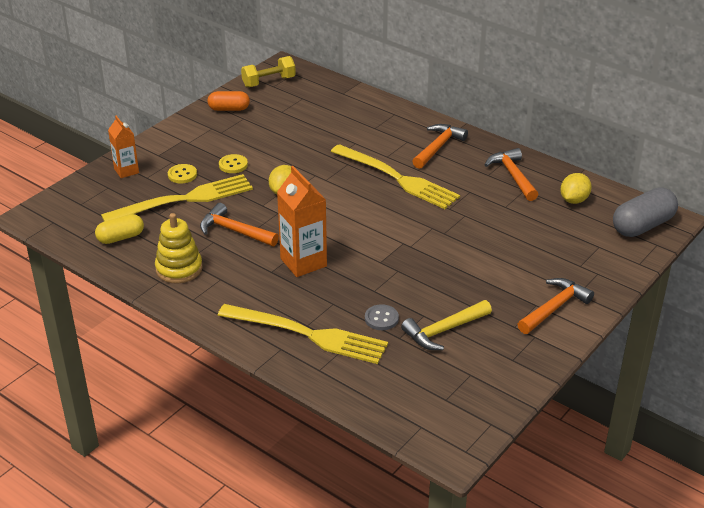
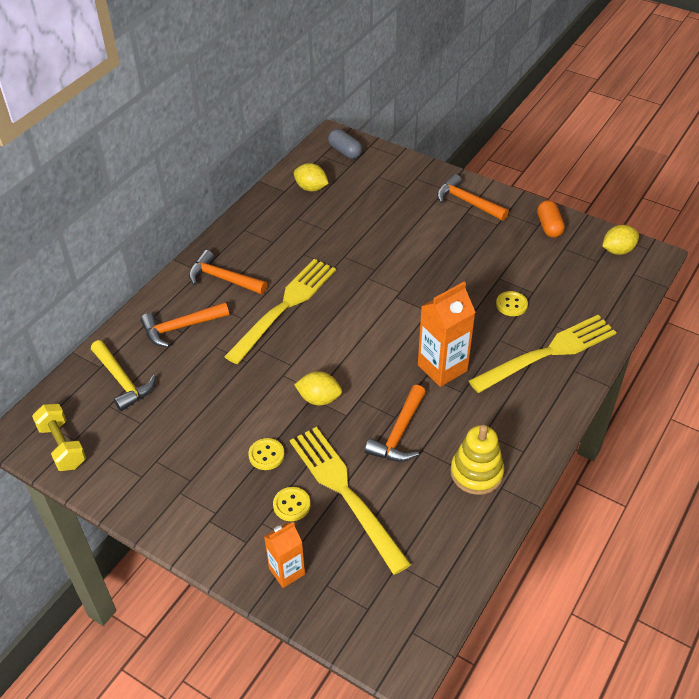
camera: 95 degrees left, 10 degrees up
yellow capsule [95,214,144,244] -> none
orange capsule [208,91,250,111] -> orange capsule moved to [537,200,565,238]
yellow fork [217,304,388,364] -> yellow fork turned 45 degrees clockwise [469,315,617,393]
grey button [365,304,399,330] -> yellow button [496,291,528,316]
yellow hammer [401,300,492,350] -> yellow hammer moved to [91,340,156,411]
orange hammer [485,148,538,201] -> orange hammer moved to [140,302,229,347]
grey capsule [613,187,678,237] -> grey capsule [328,129,362,159], size x0.63
none -> yellow lemon [602,225,639,255]

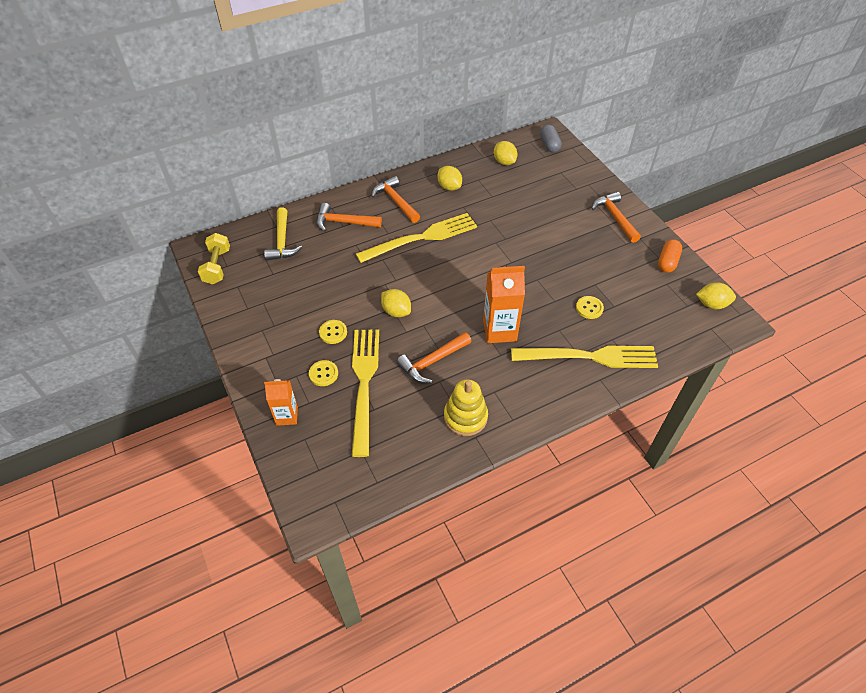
camera: 30 degrees right, 5 degrees up
none -> yellow lemon [437,166,462,191]

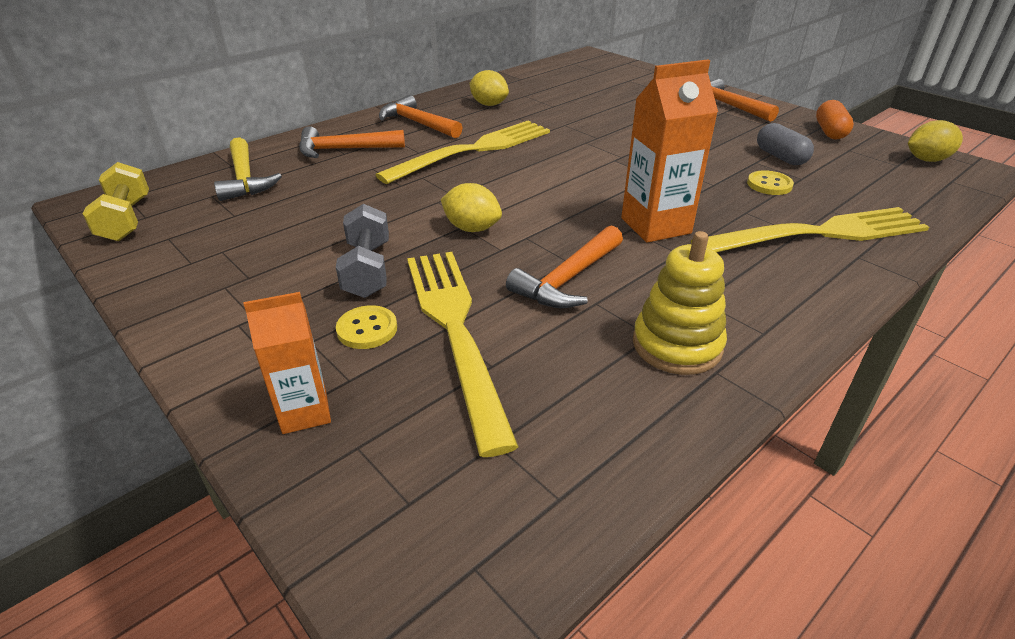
camera: 15 degrees left, 15 degrees down
yellow button [319,320,347,344] -> grey dumbbell [336,204,389,298]
yellow lemon [494,141,517,165] -> none
grey capsule [540,125,562,153] -> grey capsule moved to [757,123,814,165]

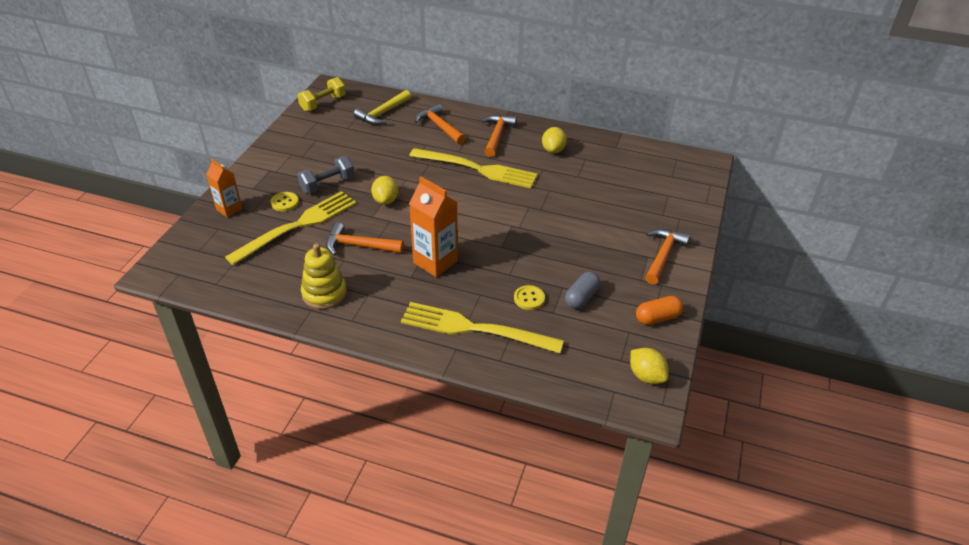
camera: 60 degrees right, 5 degrees up
yellow fork [691,207,929,253] -> yellow fork turned 150 degrees clockwise [401,302,564,353]

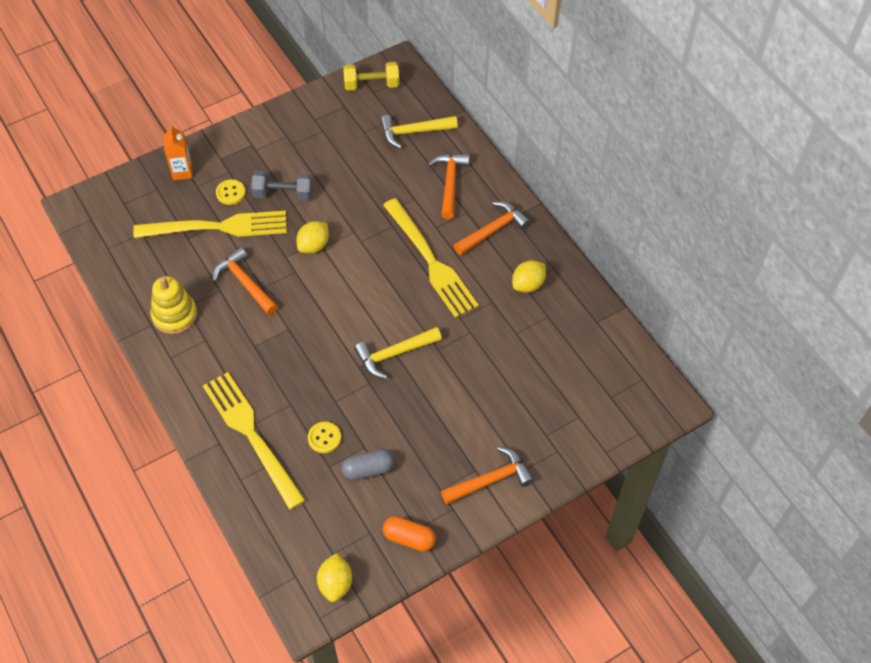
camera: 40 degrees right, 15 degrees up
orange carton [409,176,458,277] -> none
none -> yellow hammer [354,327,442,379]

